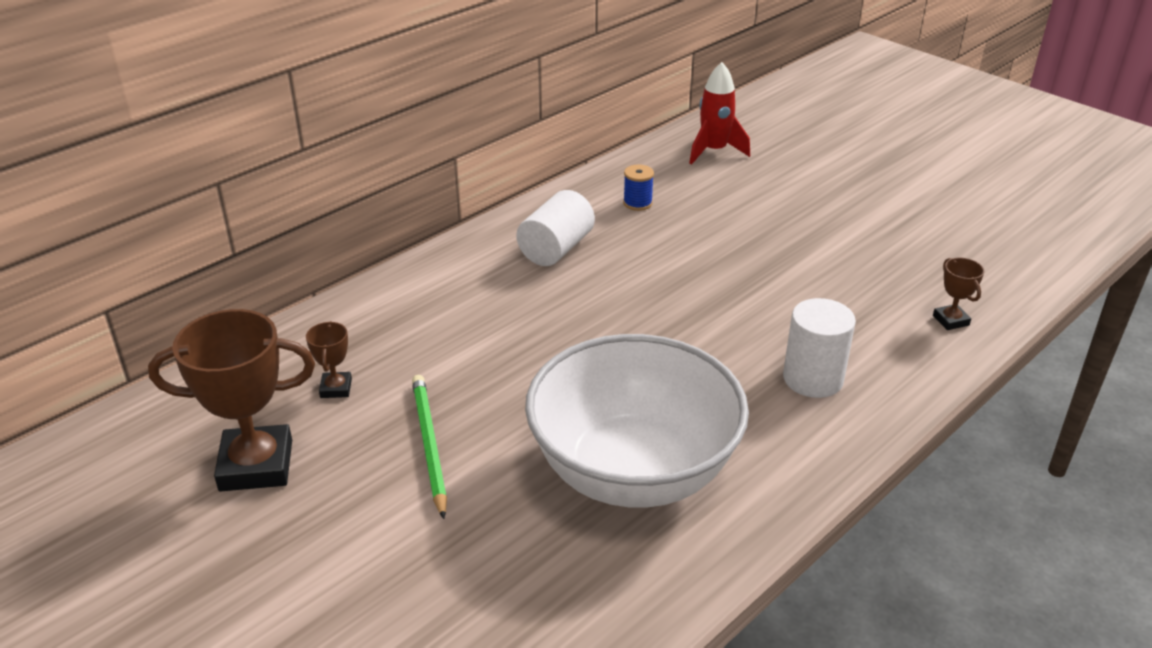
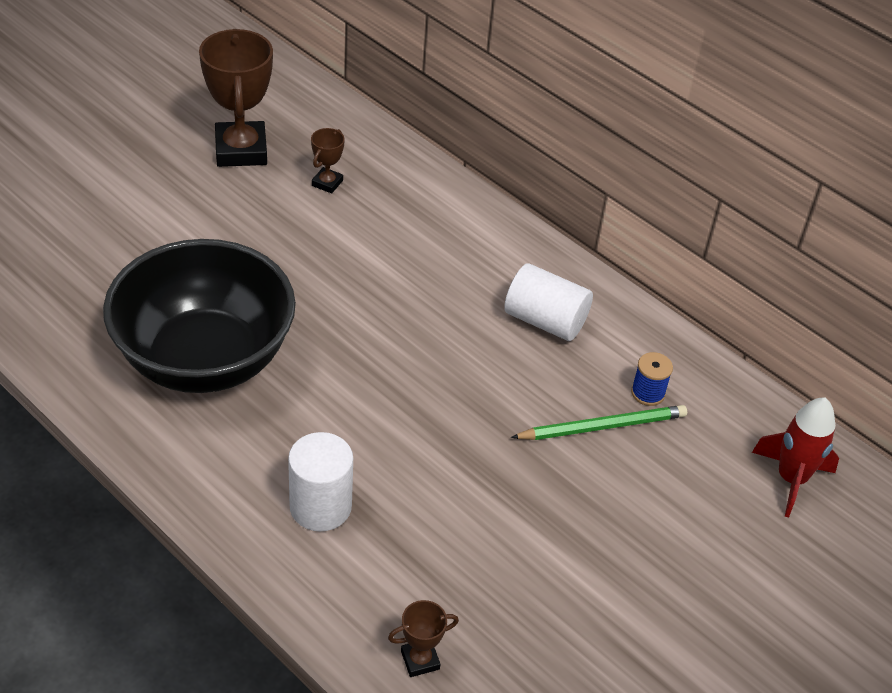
camera: 85 degrees right, 10 degrees up
brown trophy [306,321,352,398] -> brown trophy turned 60 degrees counterclockwise [311,128,345,193]
green pencil [412,375,447,519] -> green pencil moved to [511,405,687,440]
white bowl [525,334,749,508] -> black bowl [103,239,296,393]

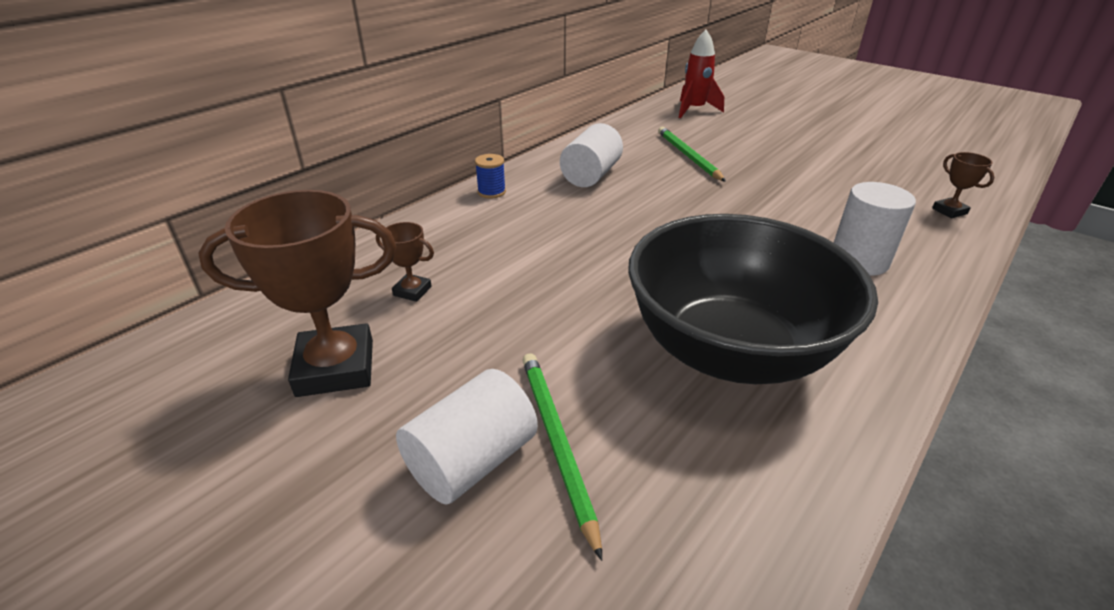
camera: 90 degrees left, 10 degrees down
blue spool [631,352,673,406] -> blue spool moved to [475,154,506,199]
none -> white cylinder [396,369,538,505]
none -> green pencil [522,353,602,561]

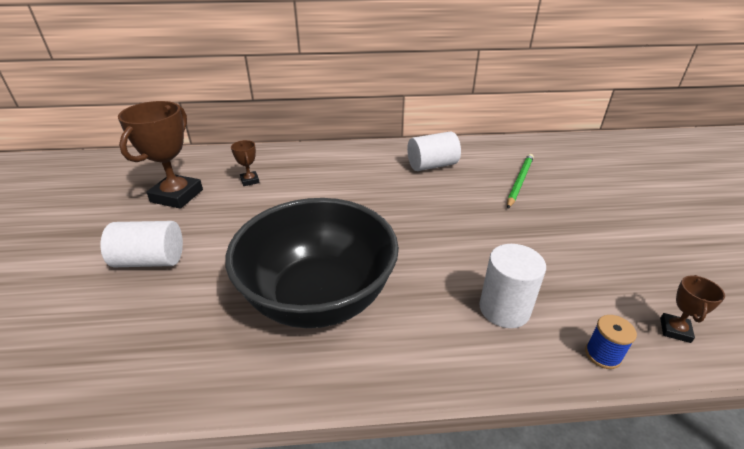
camera: 45 degrees right, 0 degrees up
brown trophy [198,190,396,397] -> brown trophy turned 75 degrees clockwise [118,101,203,209]
blue spool [475,154,506,199] -> blue spool moved to [585,315,637,369]
green pencil [522,353,602,561] -> none
red rocket [679,30,724,118] -> none

